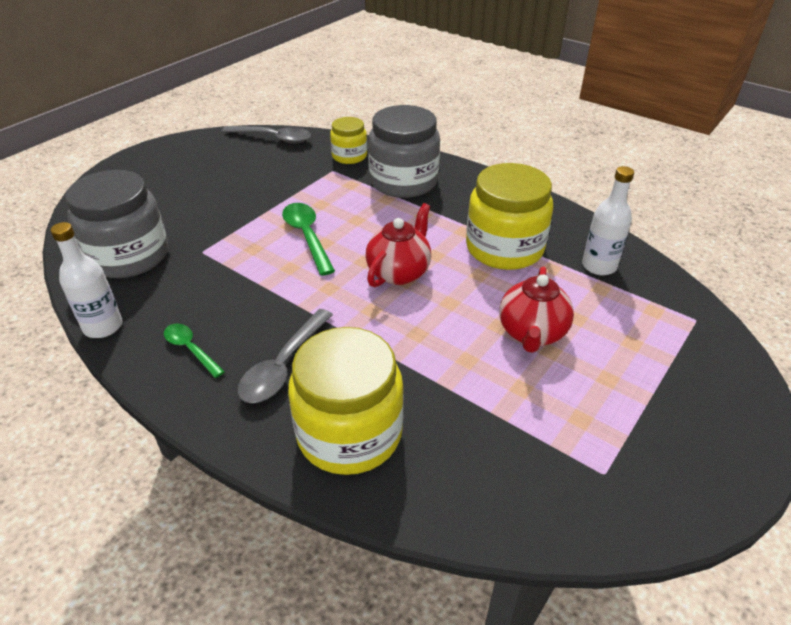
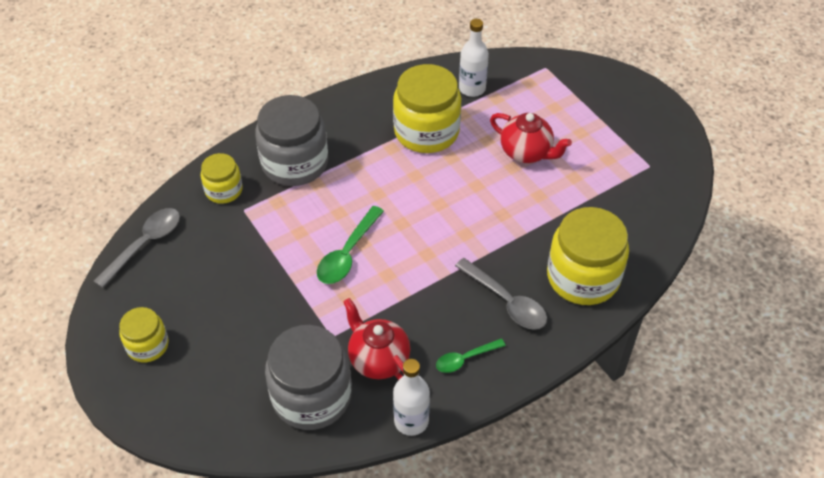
camera: 70 degrees left, 10 degrees up
green spoon [282,203,335,276] -> green spoon turned 60 degrees counterclockwise [317,206,384,284]
red teapot [366,203,431,287] -> red teapot moved to [343,298,411,380]
none -> yellow jar [119,307,169,362]

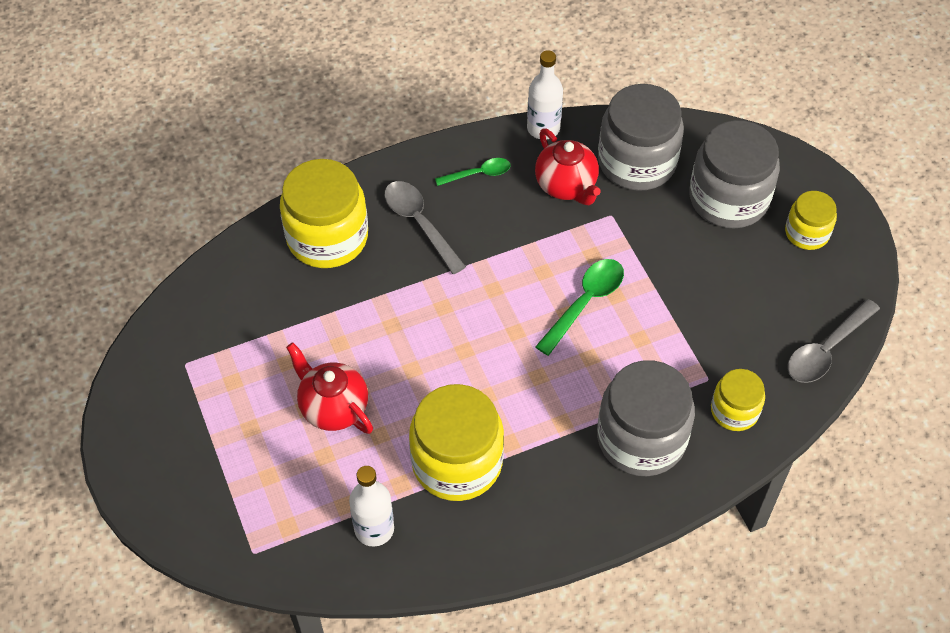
camera: 170 degrees left, 5 degrees up
none -> grey jar [690,120,780,228]

